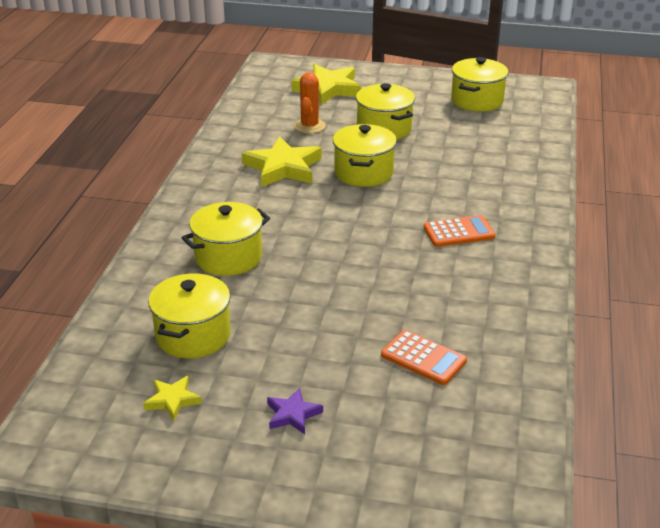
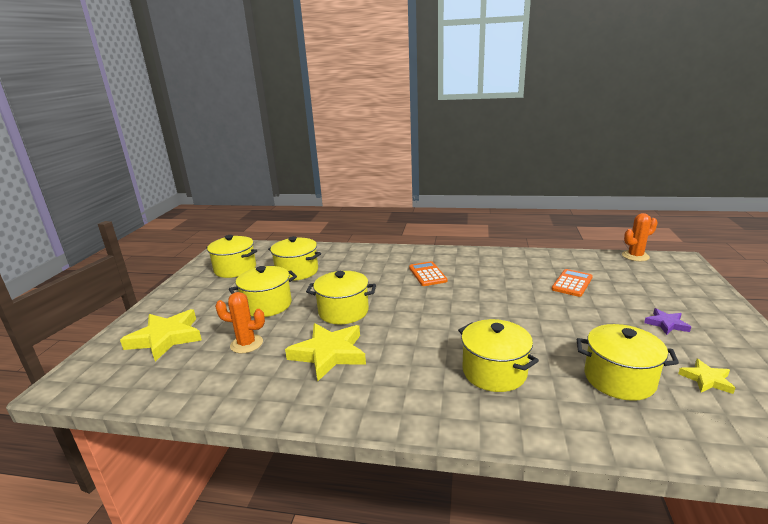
camera: 90 degrees left, 10 degrees down
none -> yellow pot [268,236,321,281]
none -> orange cactus [622,213,658,261]

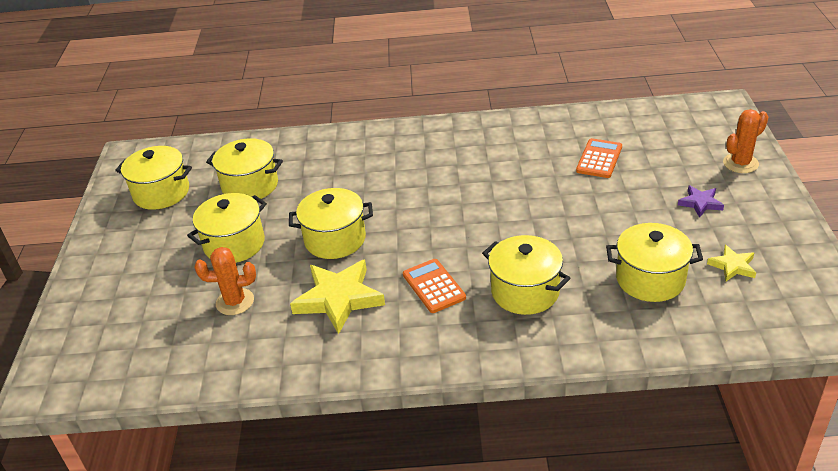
camera: 10 degrees left, 15 degrees up
yellow star [120,309,202,361] -> none
orange calculator [409,261,448,286] -> orange calculator moved to [403,259,466,313]
orange cactus [622,213,658,261] -> orange cactus moved to [723,109,768,173]

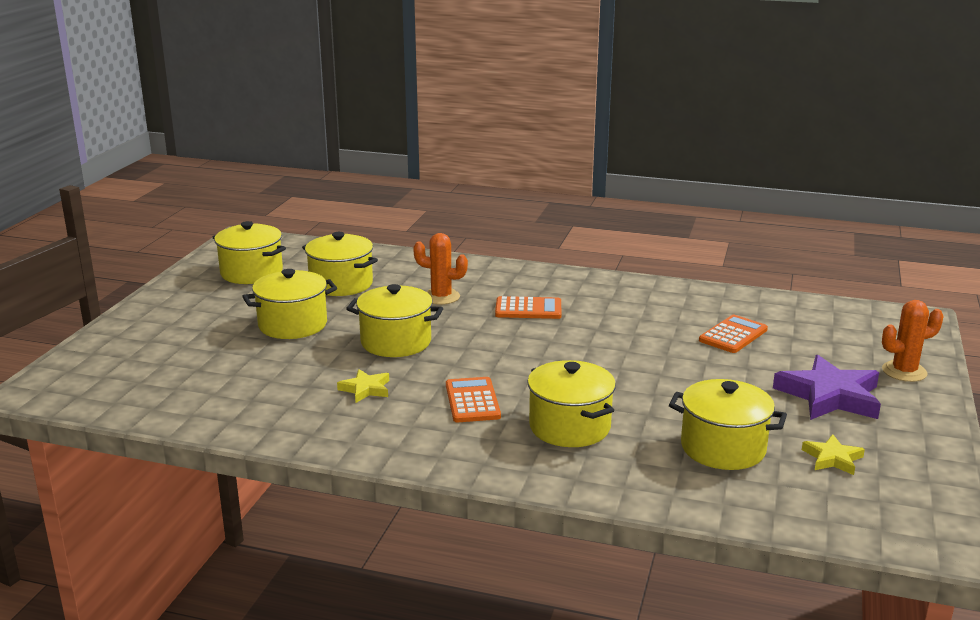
camera: 15 degrees right, 15 degrees down
orange cactus [194,247,256,315] -> orange cactus moved to [413,233,468,305]
yellow star [290,259,385,334] -> yellow star [337,369,389,403], size x0.51
purple star [678,185,724,218] -> purple star [773,355,881,420], size x1.96
none -> orange calculator [495,296,561,319]

